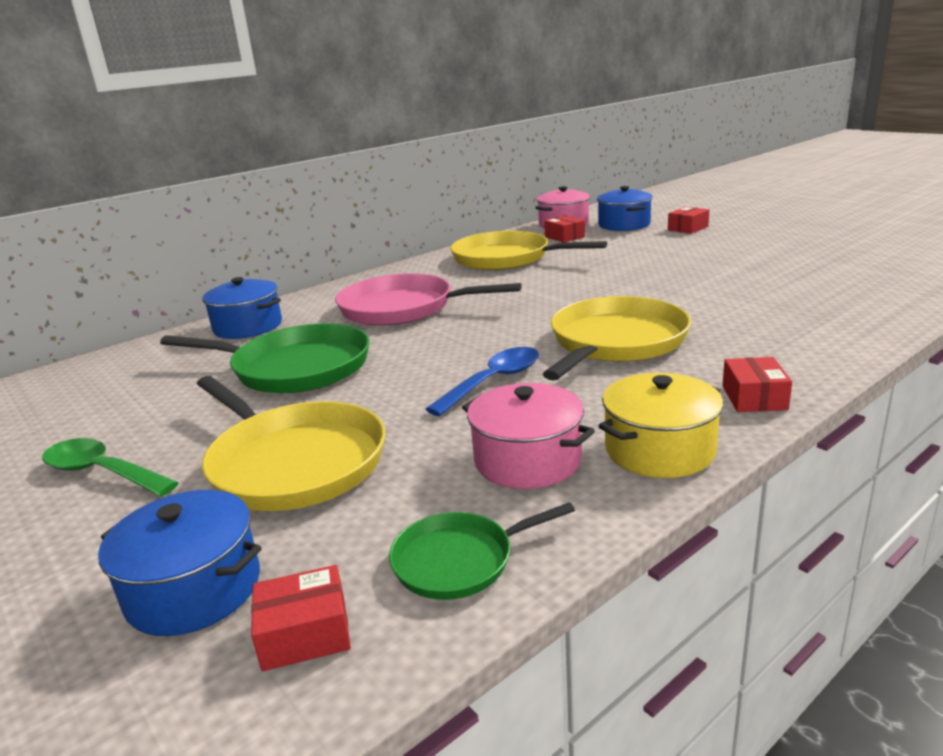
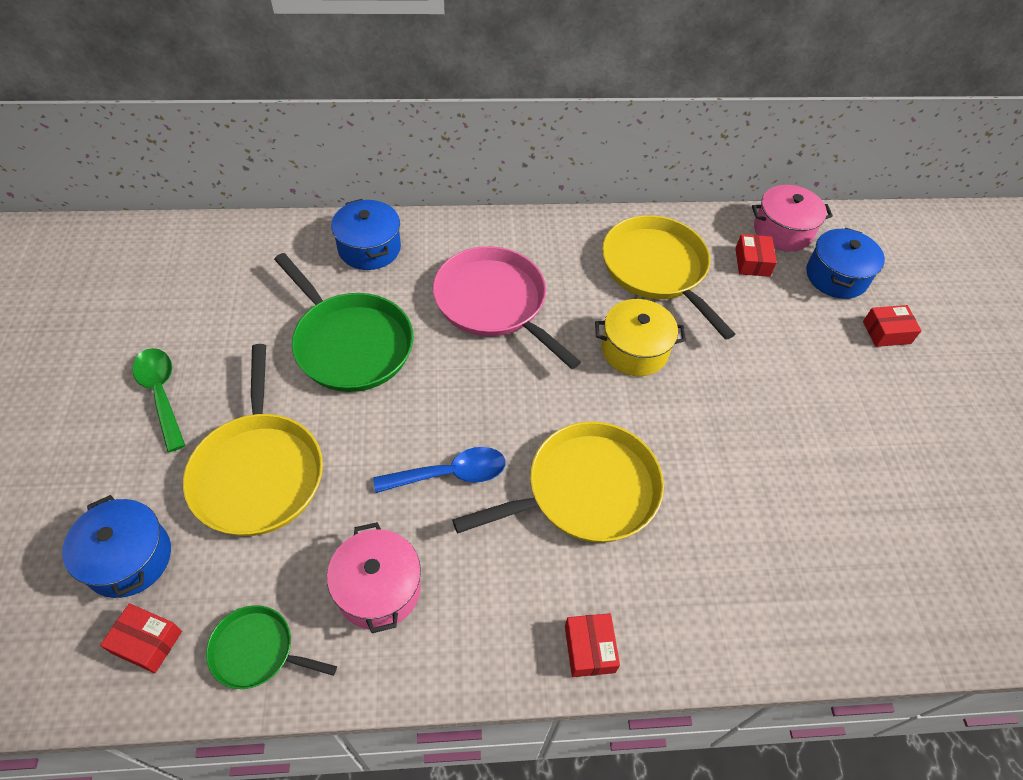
camera: 30 degrees right, 30 degrees up
yellow pot [599,373,723,478] -> yellow pot moved to [595,299,686,376]
red box [722,357,792,412] -> red box turned 45 degrees counterclockwise [565,613,620,677]

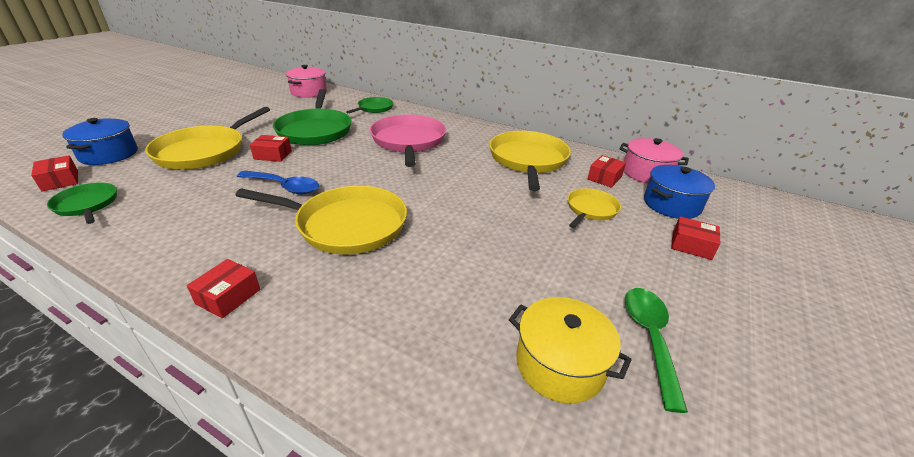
camera: 35 degrees right, 20 degrees down
green spoon [132,348,186,452] -> green spoon moved to [625,288,688,413]
pink pot [327,522,421,633] -> pink pot moved to [286,65,327,98]
blue pot [331,199,401,270] -> green pan [346,97,393,113]
yellow pot [595,299,686,376] -> yellow pot moved to [509,297,632,403]
none -> red box [250,135,292,162]
none -> yellow pan [568,188,621,228]

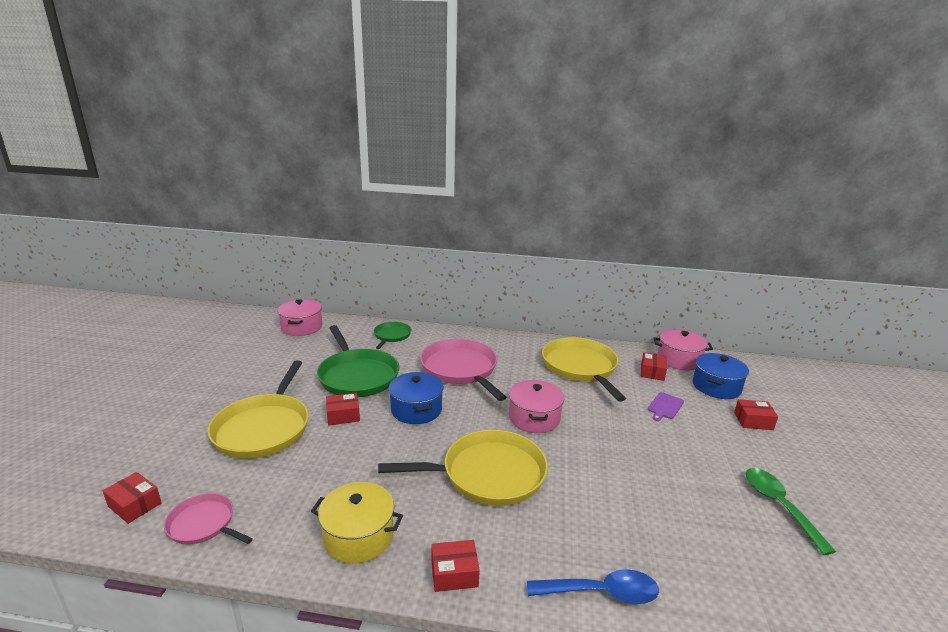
camera: 20 degrees left, 10 degrees down
green pan [47,182,117,224] -> pink pan [164,493,253,545]
blue pot [62,118,138,165] -> blue pot moved to [389,372,444,424]
red box [187,259,260,318] -> red box turned 75 degrees clockwise [432,540,480,592]
blue spoon [237,170,319,194] -> blue spoon moved to [527,569,659,604]
yellow pot [509,297,632,403] -> yellow pot moved to [311,482,403,564]
yellow pan [568,188,621,228] -> purple cutting board [648,392,684,421]
none -> pink pot [509,380,564,433]

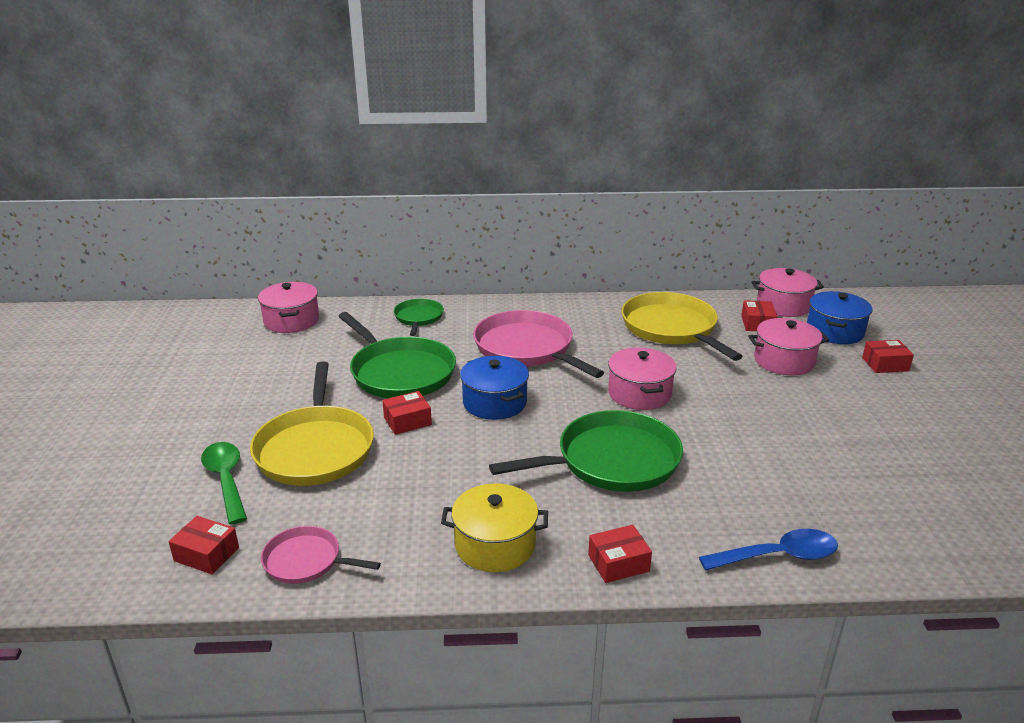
camera: 10 degrees left, 5 degrees up
yellow pan [378,430,548,506] -> green pan [489,410,683,492]
purple cutting board [648,392,684,421] -> pink pot [748,318,829,375]
green spoon [746,468,836,555] -> green spoon moved to [201,442,247,525]

